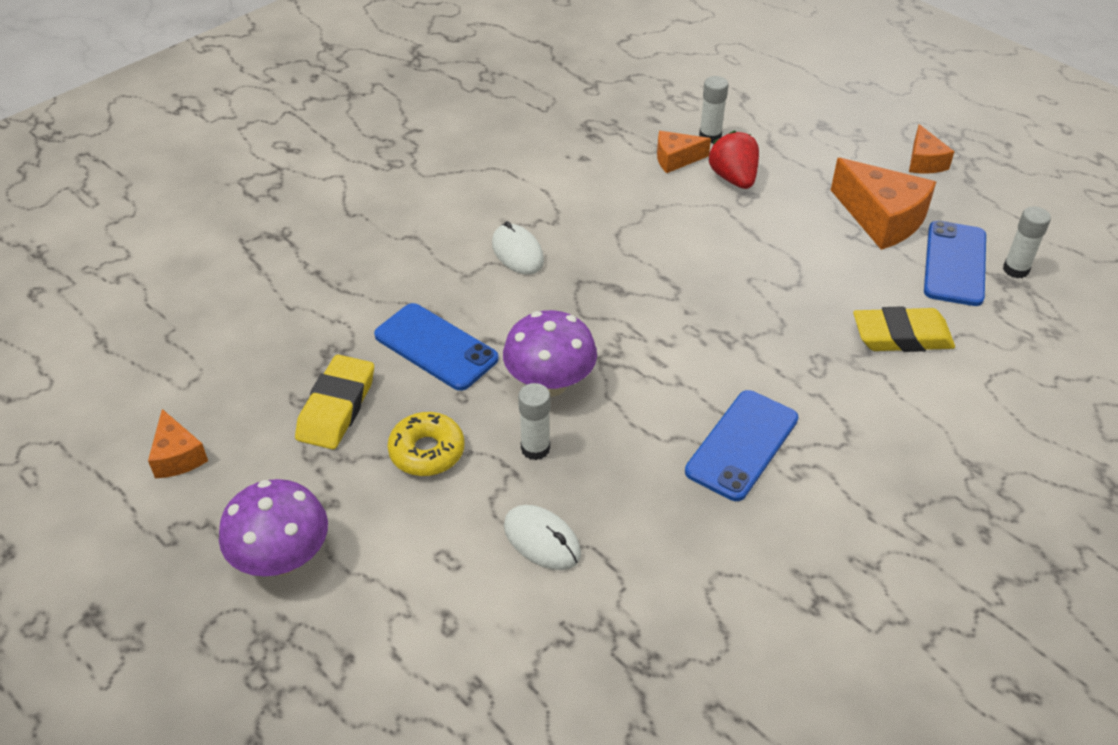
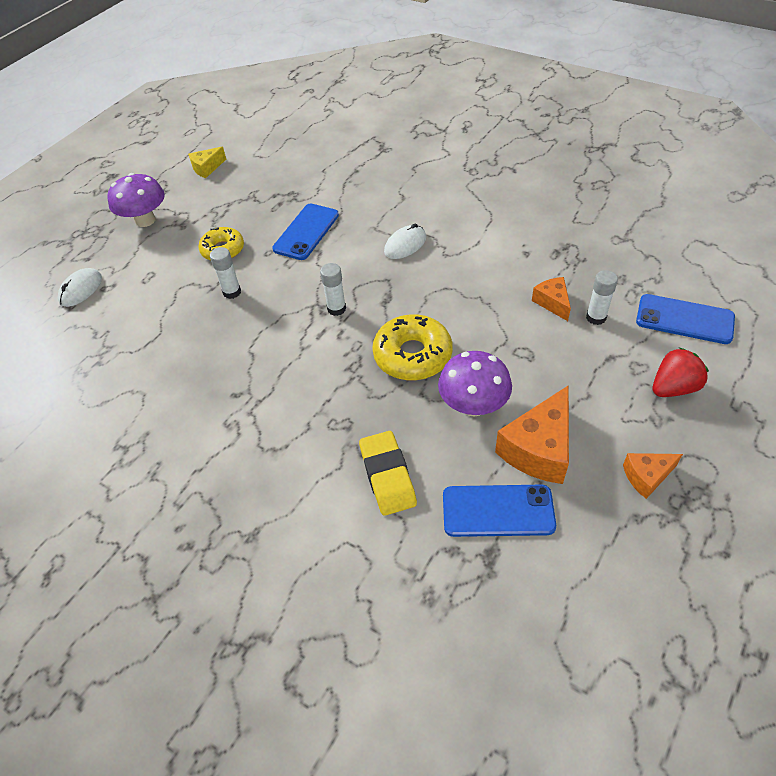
camera: 80 degrees right, 5 degrees up
orange cheese [148,409,208,478] -> yellow cheese [188,147,226,178]
yellow eraser [295,355,374,449] -> none
purple mushroom [503,310,597,397] -> purple mushroom moved to [438,351,512,417]
white mouse [504,505,581,570] -> white mouse moved to [58,268,102,307]
blue phone [685,390,799,501] -> blue phone moved to [636,294,735,344]
red strawberry [708,131,759,189] -> red strawberry moved to [653,347,709,397]
white glue stick [1003,206,1051,278] -> white glue stick moved to [320,263,346,316]
none -> yellow donut [372,314,452,380]

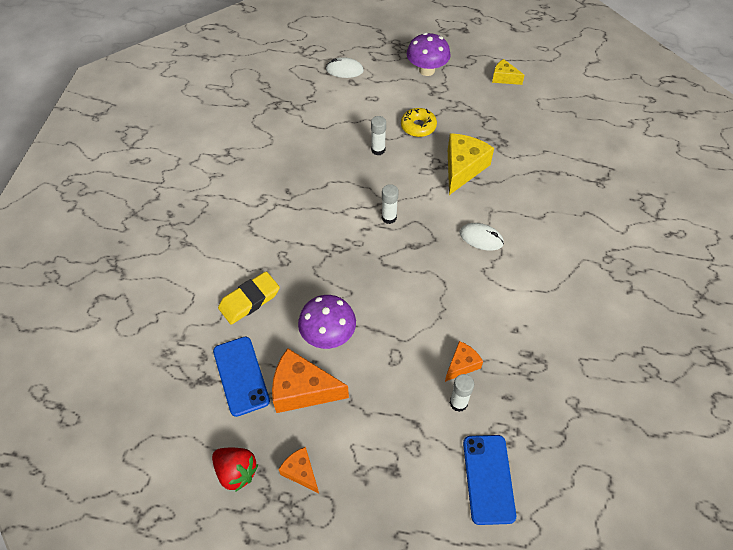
camera: 65 degrees right, 5 degrees up
blue phone [272,204,339,260] -> yellow cheese [448,133,494,195]
yellow donut [372,314,452,380] -> none
red strawberry [653,347,709,397] -> red strawberry moved to [212,447,258,491]

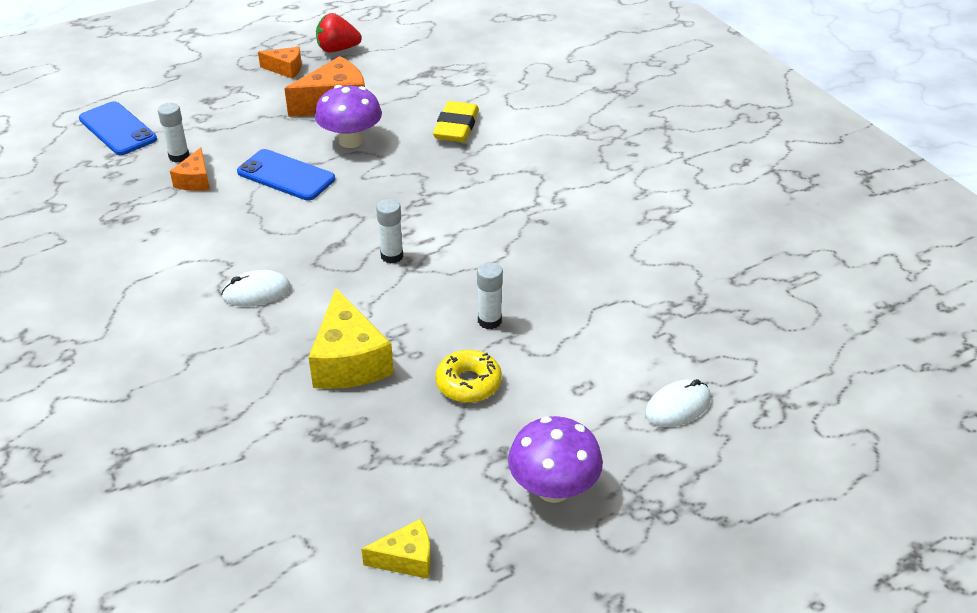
camera: 140 degrees right, 15 degrees down
blue phone [213,337,270,417] -> blue phone moved to [237,149,335,201]

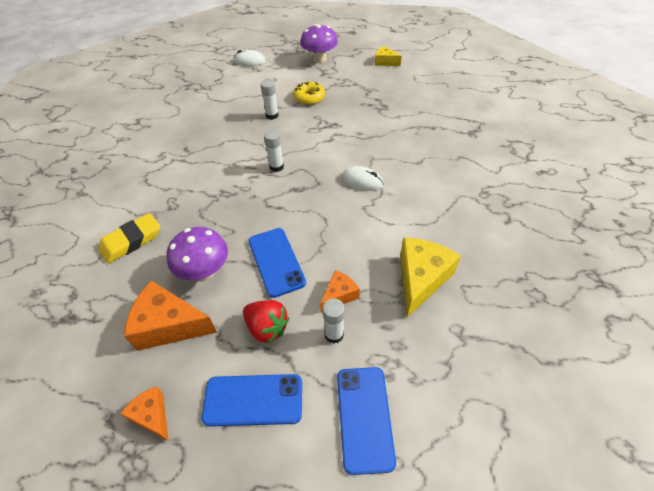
camera: 140 degrees left, 10 degrees up
yellow cheese [308,288,394,389] -> yellow cheese moved to [400,238,461,317]
red strawberry [316,13,362,53] -> red strawberry moved to [243,300,289,343]
none -> blue phone [202,374,302,427]

